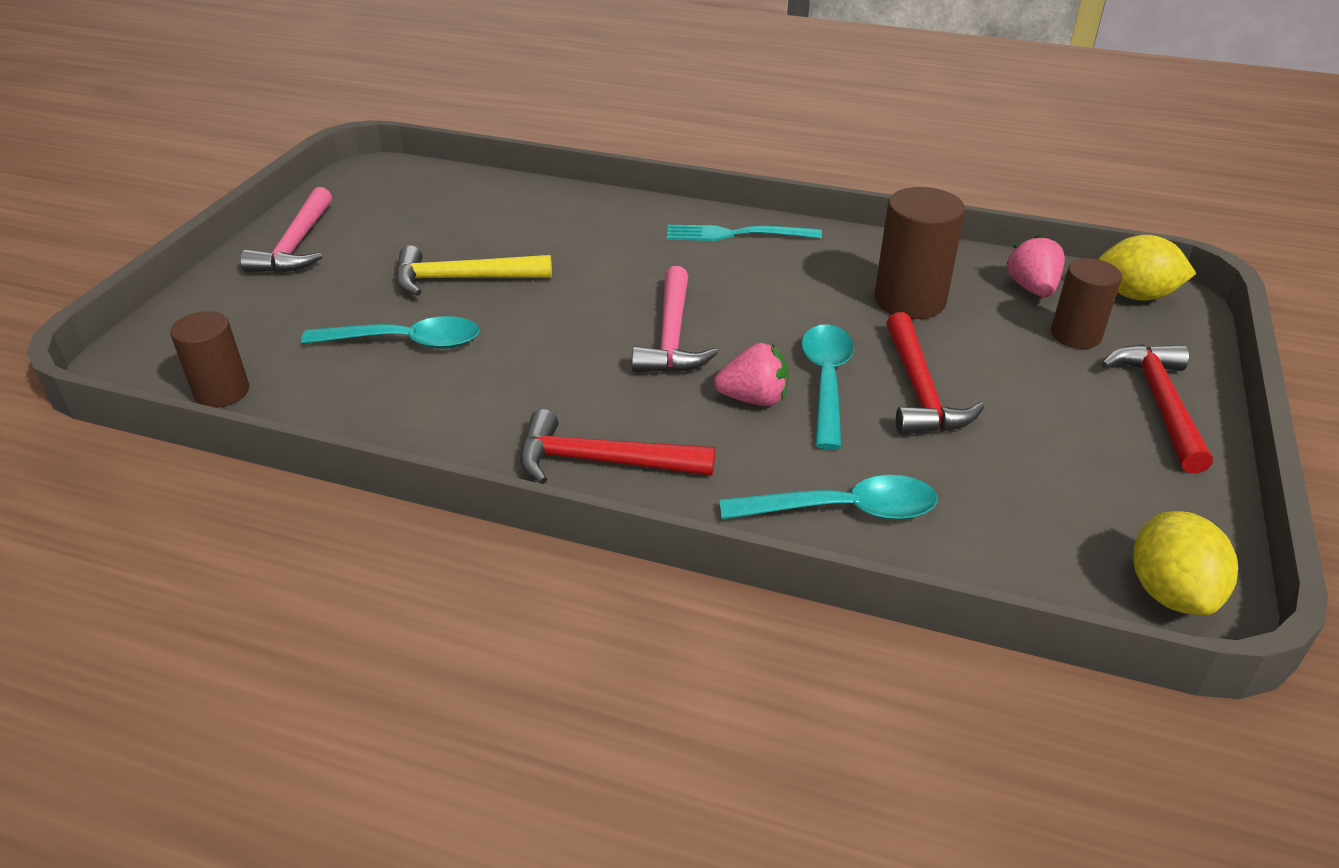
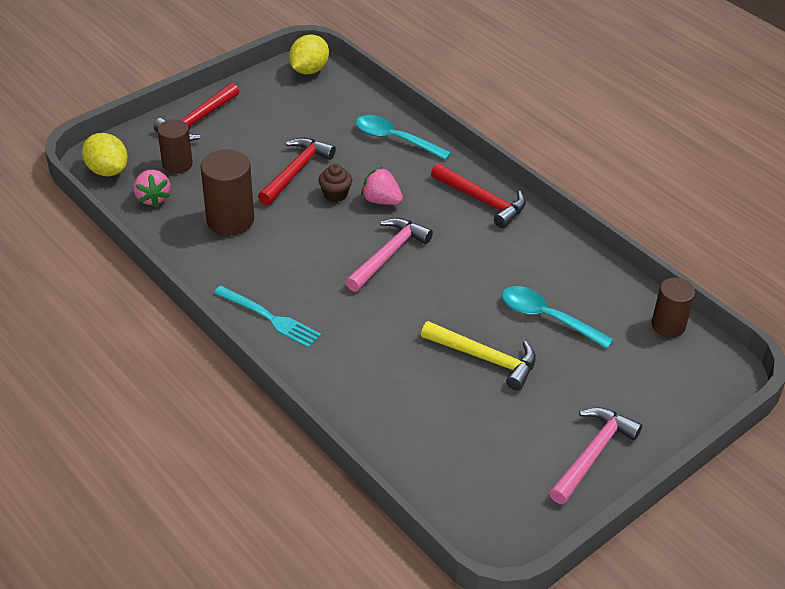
camera: 150 degrees left, 5 degrees up
turquoise spoon [801,324,854,450] -> brown cupcake [318,164,352,202]
pink strawberry [1006,234,1065,297] -> pink strawberry turned 45 degrees counterclockwise [133,170,171,207]

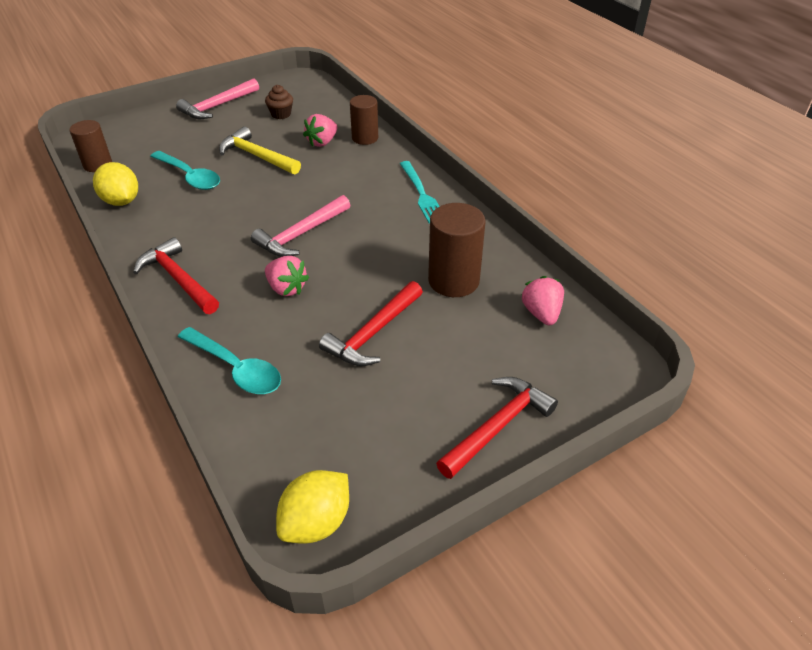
camera: 170 degrees left, 0 degrees up
yellow lemon [82,133,128,176] -> yellow lemon moved to [93,162,138,206]
brown cylinder [158,119,193,174] -> brown cylinder moved to [350,95,378,145]
turquoise fork [214,286,321,348] -> turquoise fork turned 150 degrees counterclockwise [400,161,440,223]
brown cupcake [318,164,352,202] -> brown cupcake moved to [265,85,293,119]
none -> pink strawberry [303,114,337,147]

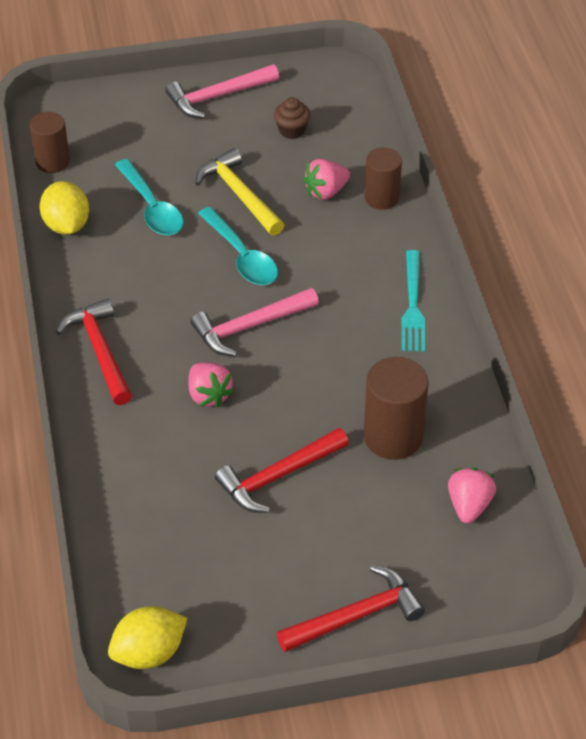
camera: 20 degrees right, 5 degrees up
turquoise spoon [178,327,281,394] -> turquoise spoon moved to [198,207,278,285]

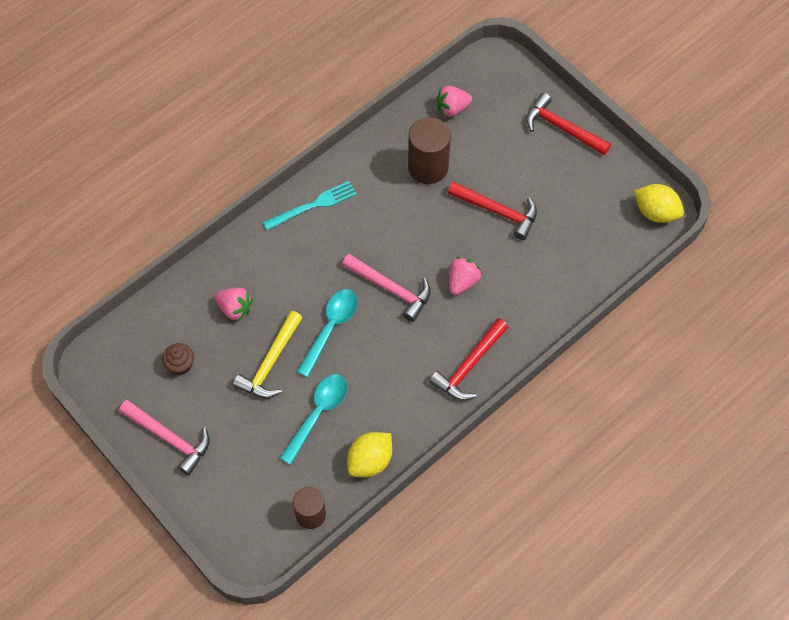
camera: 120 degrees left, 15 degrees up
brown cylinder [365,147,402,210] -> none

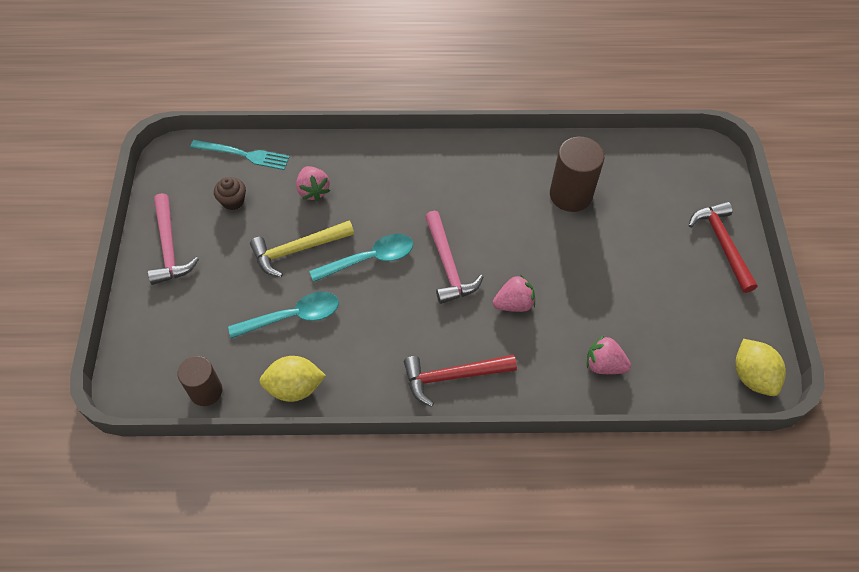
camera: 40 degrees right, 5 degrees down
turquoise fork [263,181,357,230] -> turquoise fork moved to [190,140,290,170]
pink strawberry [436,86,472,117] -> pink strawberry moved to [587,336,631,374]
red hammer [447,182,537,240] -> none

